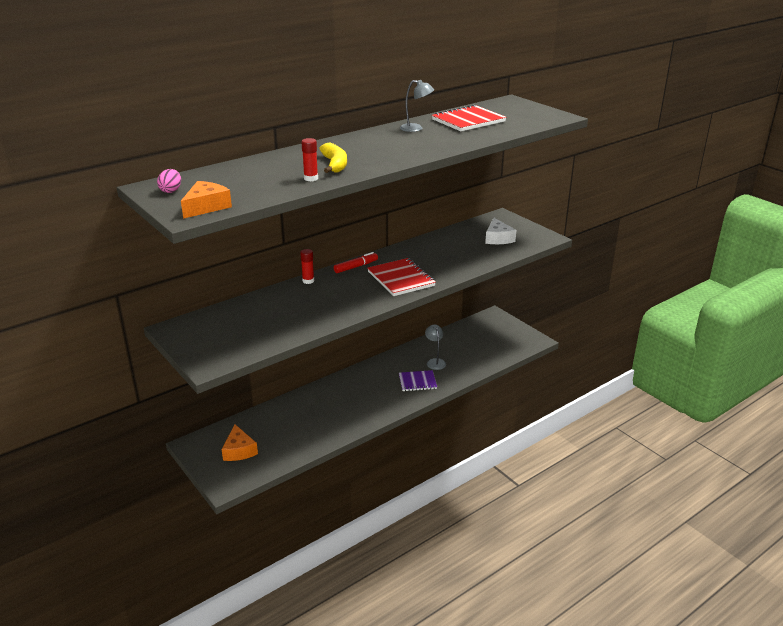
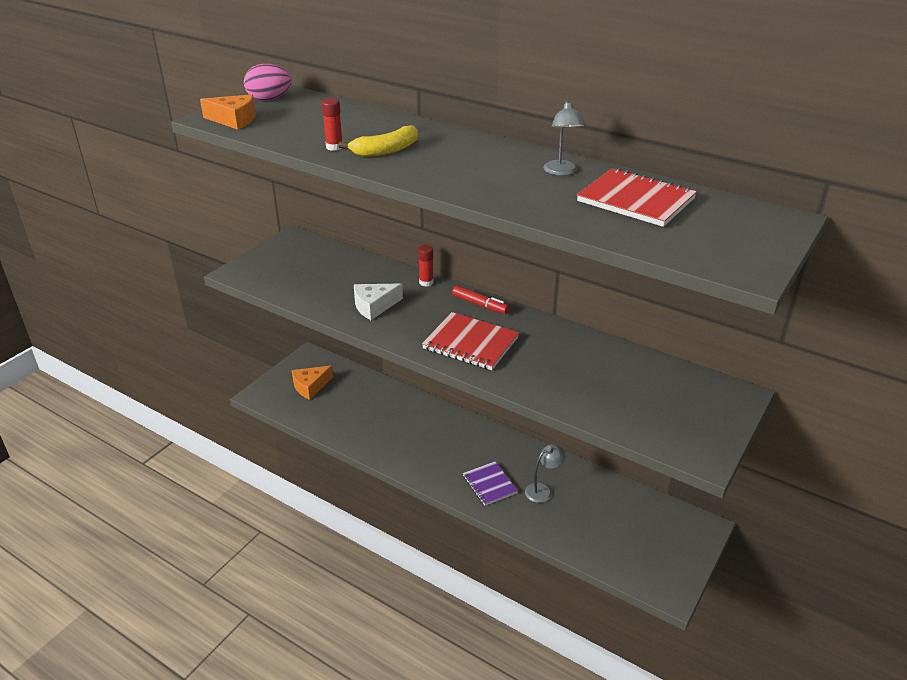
camera: 70 degrees right, 5 degrees up
pink egg [157,169,181,193] -> pink egg [244,64,291,101], size x1.56
red notebook [368,258,436,296] -> red notebook turned 75 degrees clockwise [422,312,519,370]
white cheese [485,218,516,244] -> white cheese moved to [354,283,403,320]

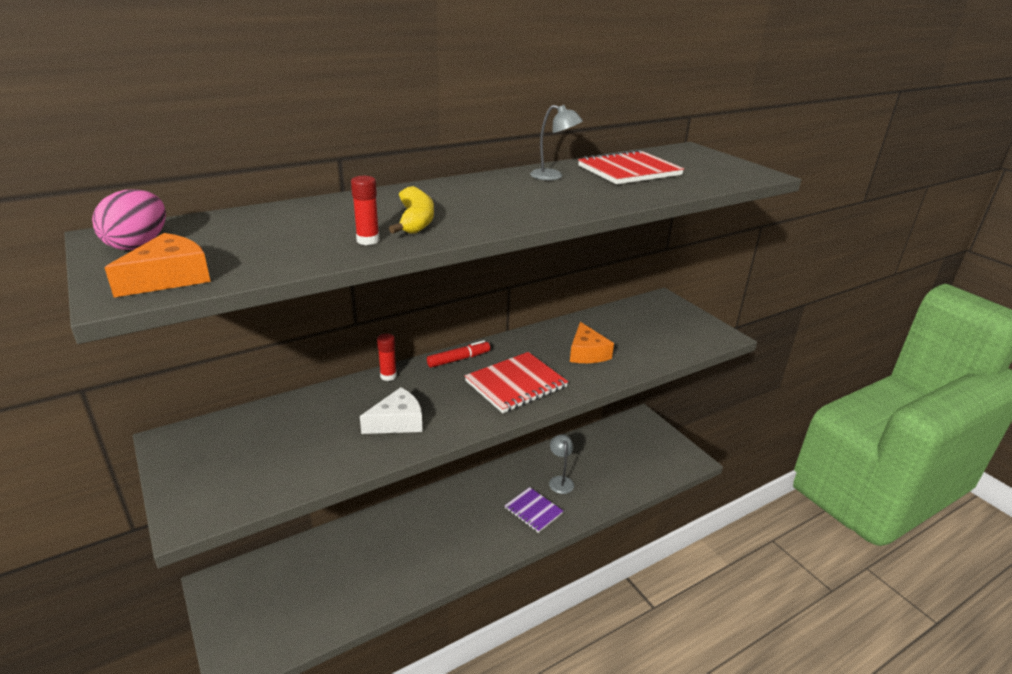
camera: 65 degrees left, 5 degrees down
orange cheese [292,366,333,400] -> orange cheese moved to [570,322,614,363]
white cheese [354,283,403,320] -> white cheese turned 120 degrees counterclockwise [360,387,423,434]
purple notebook [463,461,518,506] -> purple notebook turned 45 degrees clockwise [505,487,563,533]

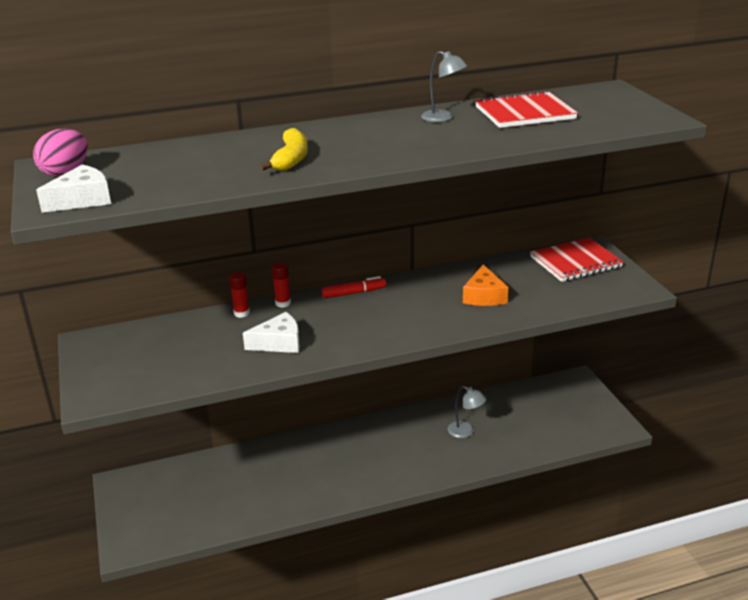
camera: 15 degrees right, 0 degrees up
orange cheese [104,233,211,297] -> white cheese [36,165,111,213]
red glue stick [351,176,380,245] -> red glue stick moved to [229,272,250,318]
red notebook [465,352,568,413] -> red notebook moved to [530,238,624,282]
purple notebook [505,487,563,533] -> none
grey lamp [549,434,574,494] -> grey lamp turned 120 degrees clockwise [448,386,487,438]

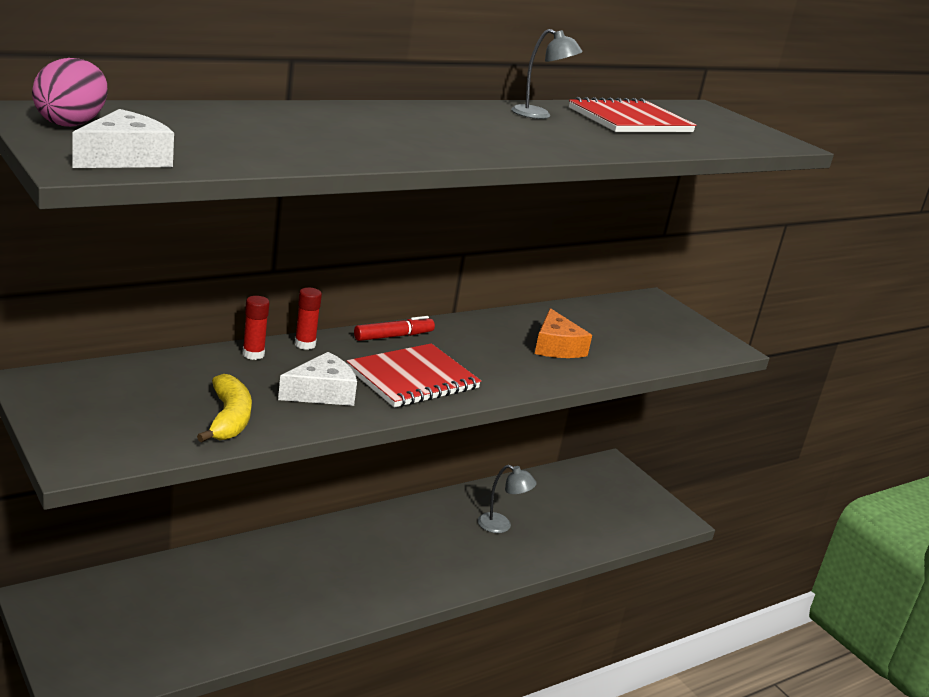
camera: 20 degrees left, 5 degrees down
yellow banana [260,128,308,171] -> yellow banana moved to [197,374,252,443]
red notebook [530,238,624,282] -> red notebook moved to [347,343,481,408]

